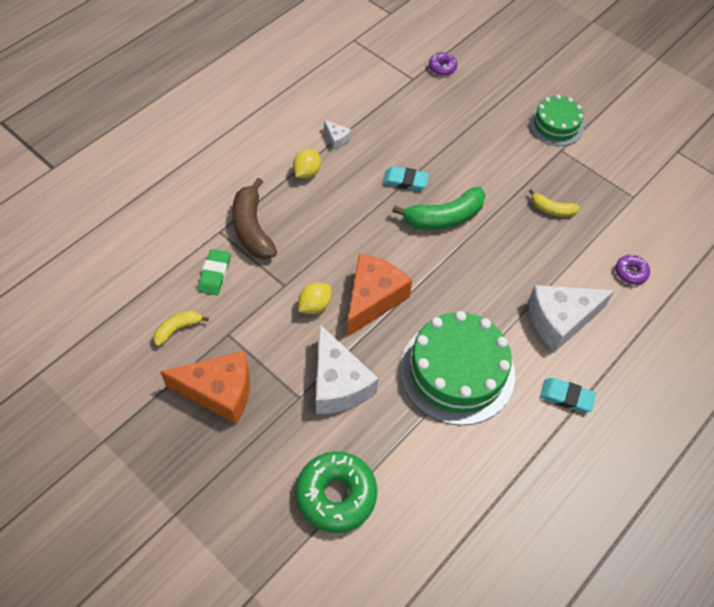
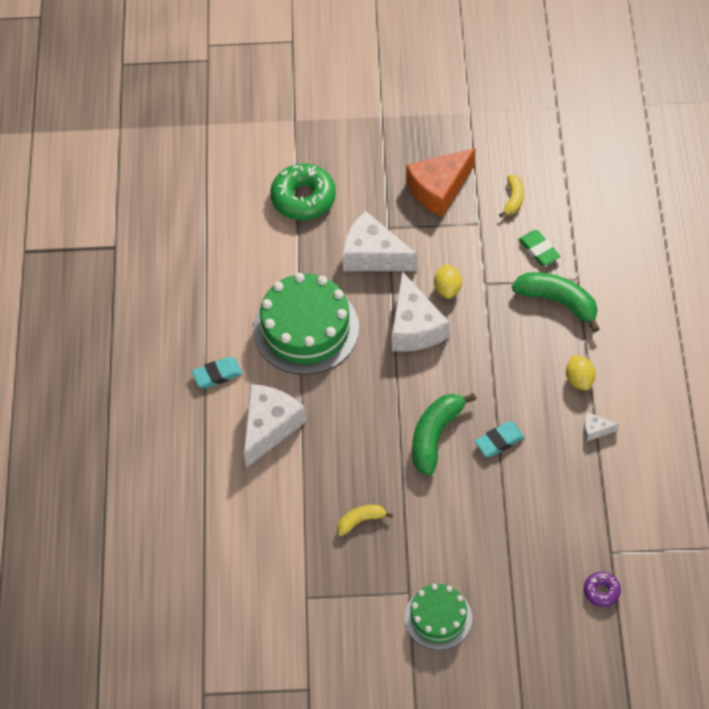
camera: 140 degrees right, 0 degrees up
brown banana [232,178,277,259] -> green banana [512,272,599,332]
orange cheese [347,254,412,337] -> white cheese [392,272,449,352]
purple donut [615,255,650,285] -> none

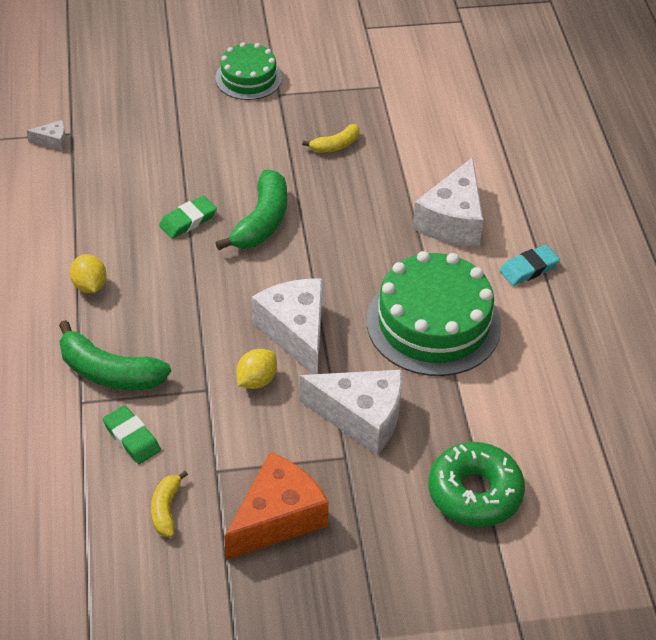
camera: 170 degrees right, 10 degrees down
yellow lemon [434,264,462,299] -> yellow lemon turned 45 degrees clockwise [236,349,277,389]
turquoise eraser [474,421,525,457] -> green eraser [159,196,217,238]
white cheese [584,412,619,441] -> white cheese moved to [27,120,66,151]
purple donut [584,572,621,607] -> none

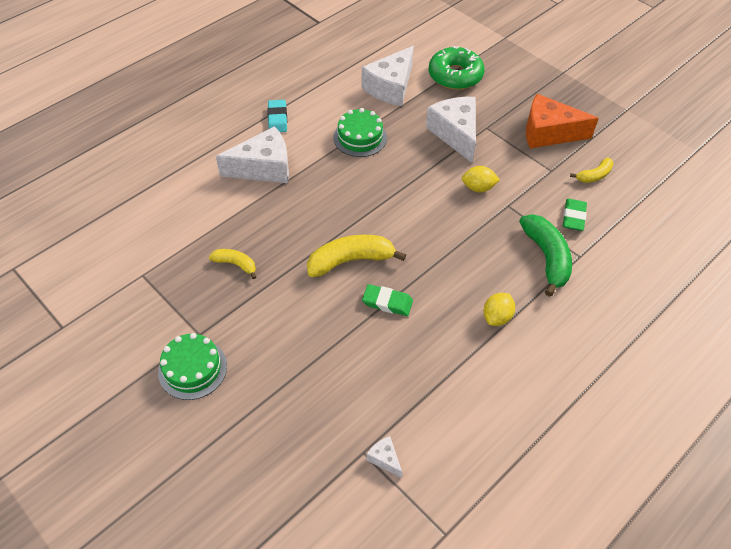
camera: 125 degrees left, 5 degrees up
green banana [215,170,287,250] -> yellow banana [307,235,406,277]
white cheese [252,278,323,374] -> white cheese moved to [362,46,414,106]
green cake [367,251,501,376] -> green cake [333,108,387,157], size x0.58
turquoise eraser [499,245,560,286] -> turquoise eraser turned 60 degrees clockwise [267,100,287,132]

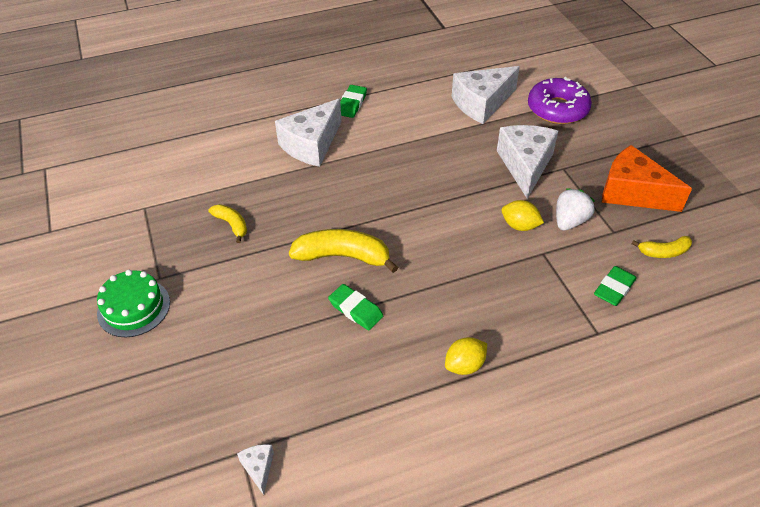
camera: 25 degrees right, 5 degrees down
white cheese [216,126,289,183] -> white cheese turned 120 degrees clockwise [275,99,342,167]
turquoise eraser [267,100,287,132] -> green eraser [340,85,367,118]
green cake [333,108,387,157] -> none
green donut [429,46,484,90] -> purple donut [528,77,592,124]
green banana [519,214,572,297] -> none
none -> white strawberry [556,188,595,231]

